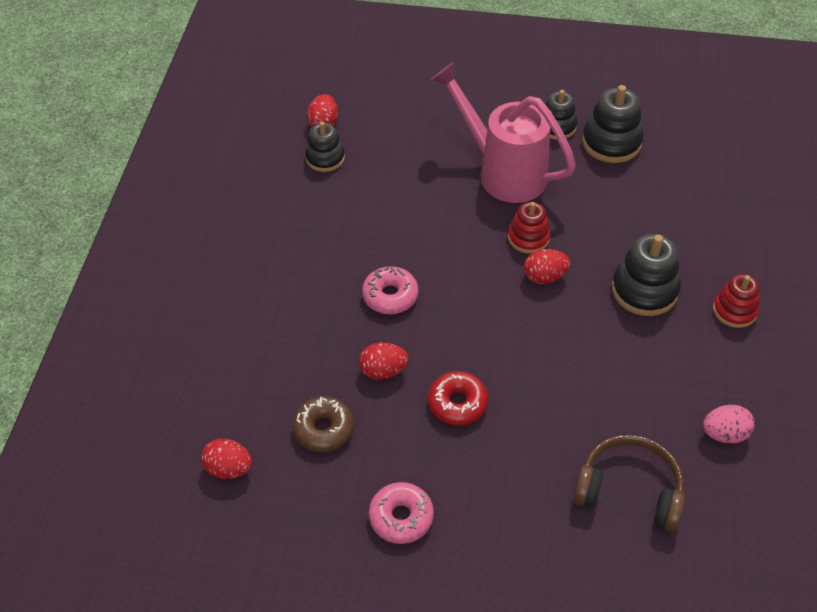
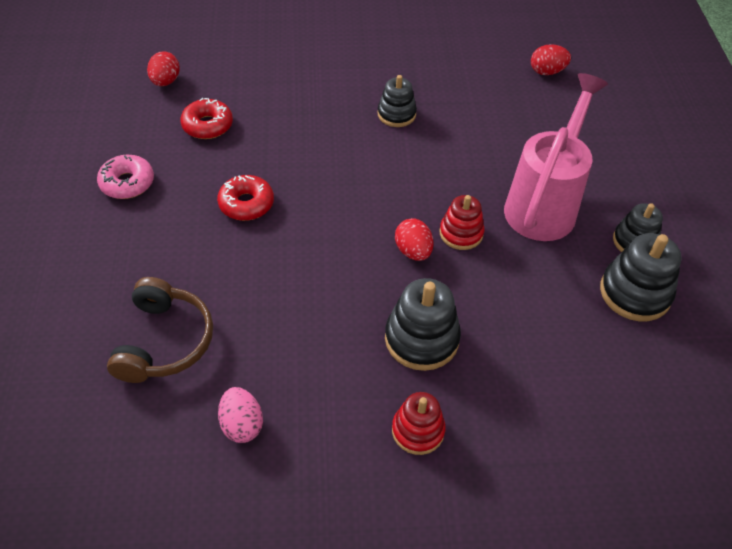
camera: 75 degrees right, 0 degrees up
brown donut [292,396,354,452] -> red donut [180,98,233,139]
black stacking toy [305,122,345,172] -> black stacking toy moved to [377,75,417,127]
red egg [359,342,408,380] -> none
pink donut [362,266,418,314] -> none

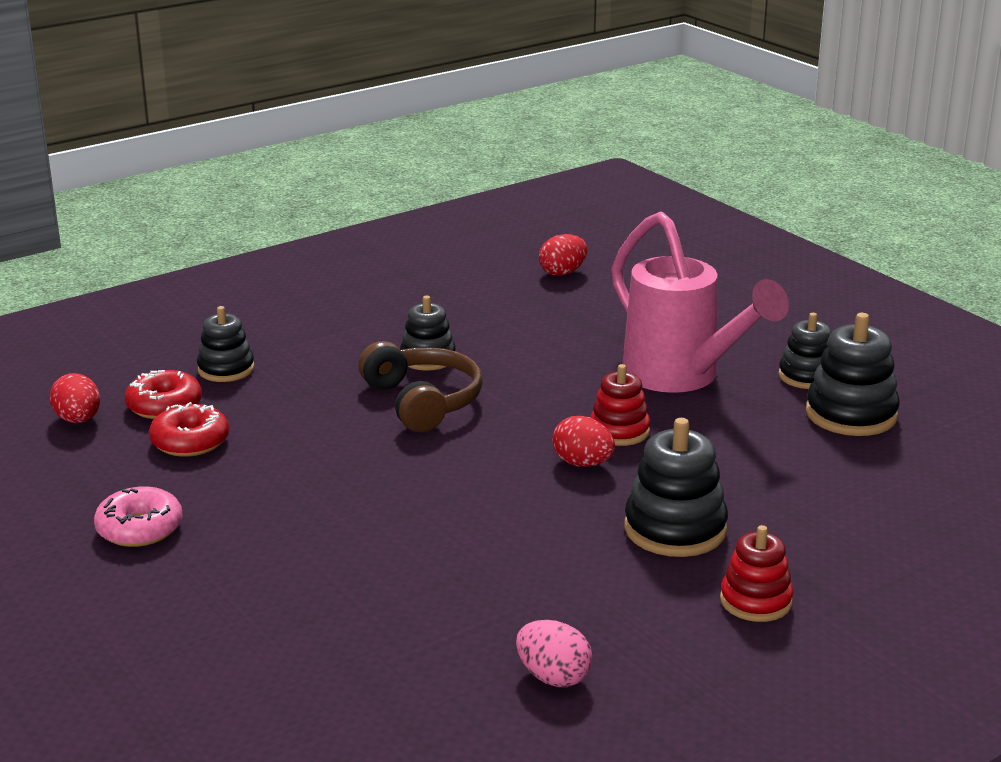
camera: 30 degrees left, 25 degrees down
brown headphones [107,277,213,383] -> brown headphones moved to [358,341,483,432]
red donut [217,175,274,221] -> red donut moved to [124,370,202,419]
pink watering can [504,73,608,241] -> pink watering can turned 150 degrees clockwise [611,211,789,393]
none -> black stacking toy [197,306,255,382]

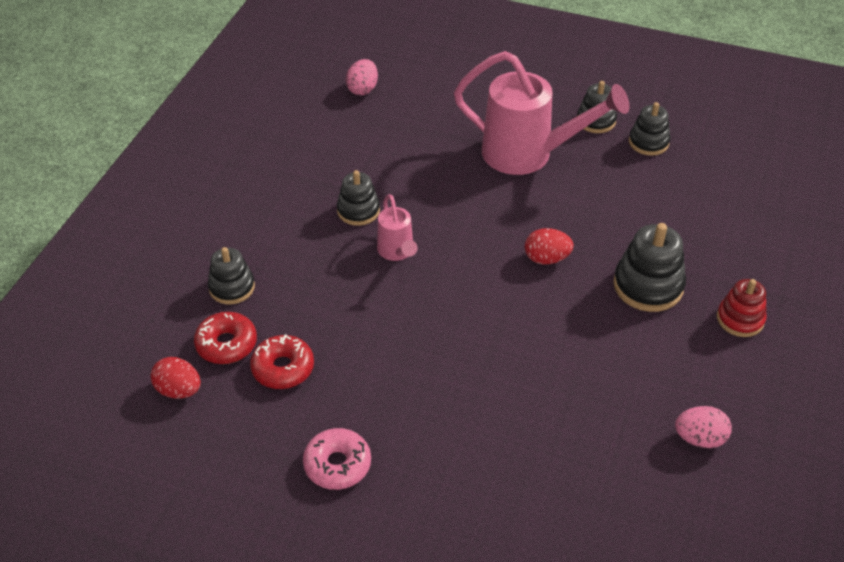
camera: 35 degrees left, 20 degrees up
brown headphones [358,341,483,432] -> pink watering can [377,194,418,261]
red egg [539,234,588,276] -> pink egg [346,59,378,95]
red stacking toy [590,364,650,446] -> none
black stacking toy [806,313,900,436] -> black stacking toy [629,102,670,156], size x0.65

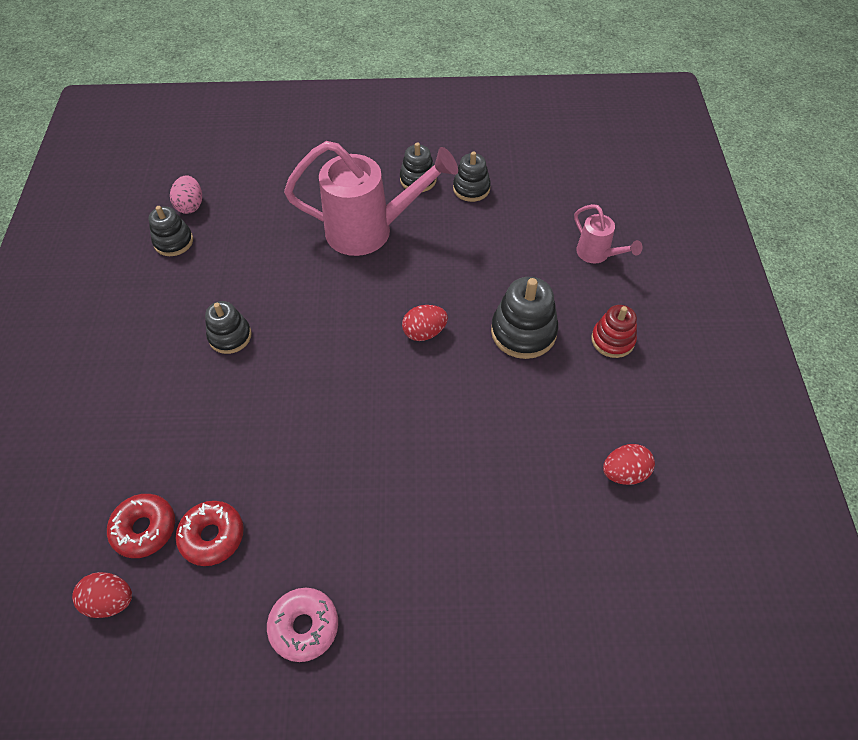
camera: 20 degrees left, 10 degrees up
black stacking toy [208,247,255,304] -> black stacking toy moved to [149,206,193,256]
pink watering can [377,194,418,261] -> pink watering can moved to [574,204,642,263]
pink egg [675,406,732,448] -> red egg [603,444,655,485]

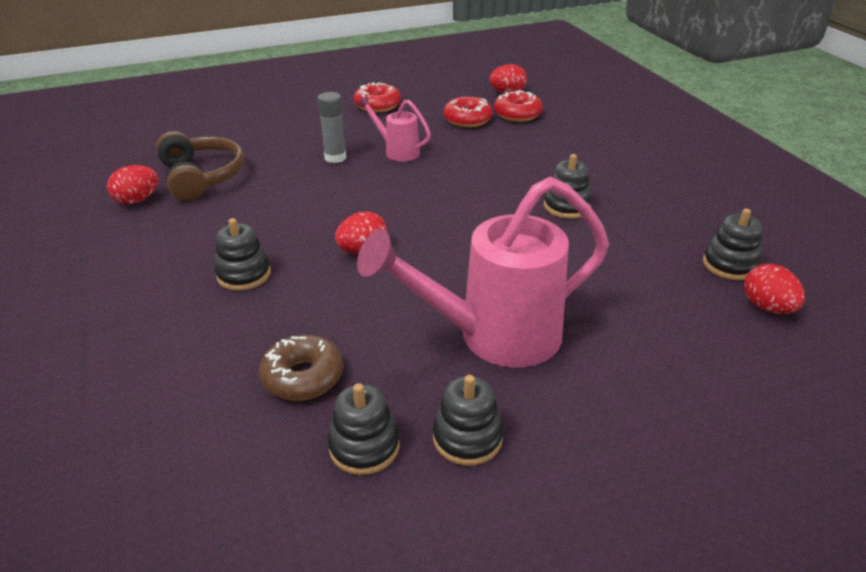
camera: 160 degrees right, 20 degrees down
pink egg [170,175,202,214] -> red egg [744,264,805,314]
pink donut [267,588,338,662] -> red donut [354,82,401,112]
black stacking toy [491,277,559,359] -> black stacking toy [215,218,271,291], size x0.65
pink watering can [574,204,642,263] -> pink watering can moved to [357,95,431,161]
red stacking toy [591,305,637,358] -> none
none -> brown headphones [156,131,244,201]
none -> brown donut [259,335,343,400]
none -> grey glue stick [317,92,346,163]

